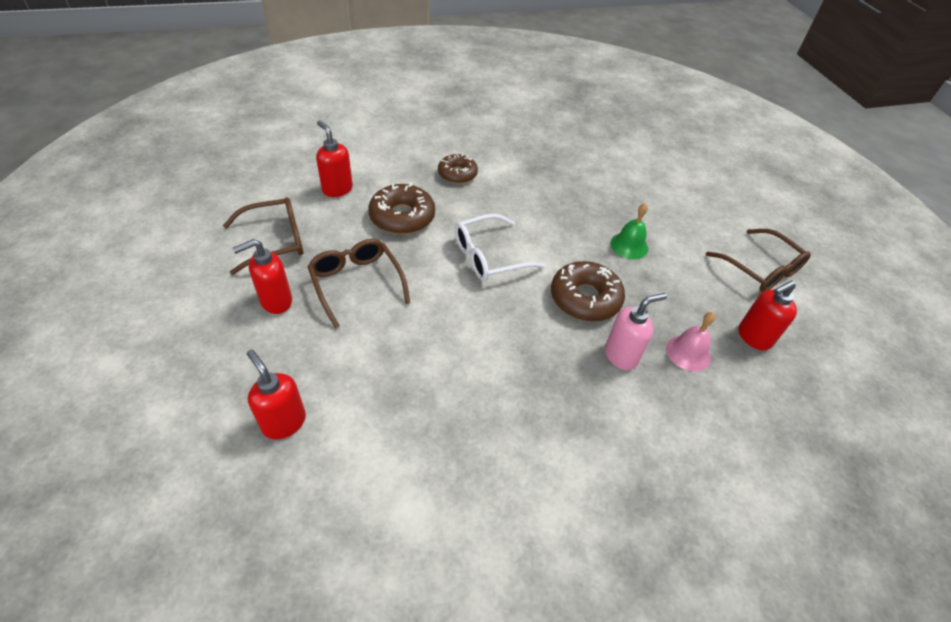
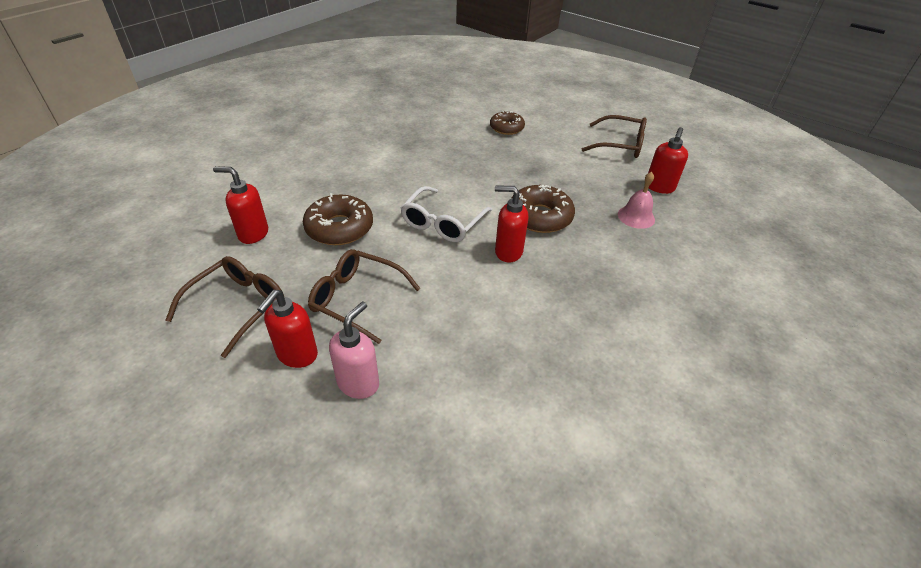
camera: 35 degrees left, 5 degrees down
red soap dispenser [247,349,306,439] -> red soap dispenser moved to [495,185,528,263]
brown donut [438,154,478,184] -> brown donut moved to [490,111,525,135]
pink soap dispenser [605,293,667,370] -> pink soap dispenser moved to [329,301,379,399]
green bell [610,203,648,259] -> none

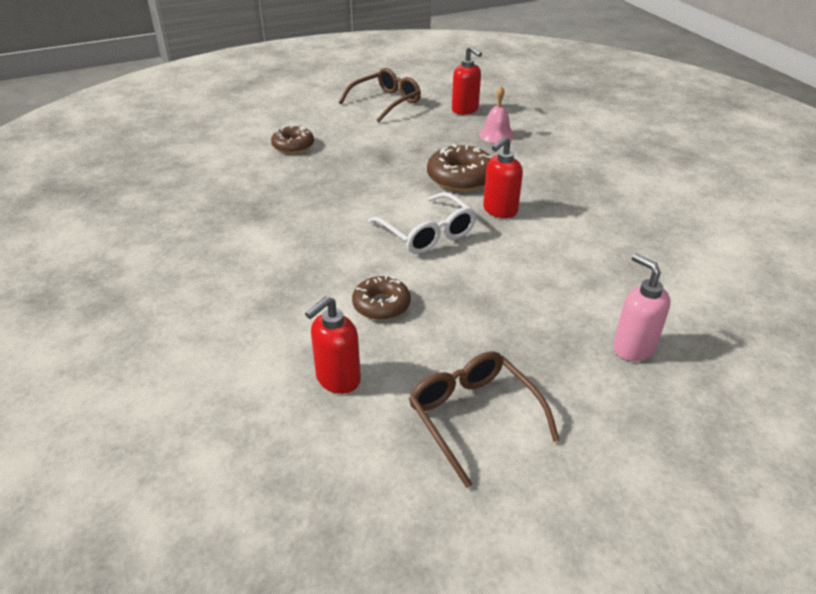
camera: 60 degrees left, 5 degrees down
red soap dispenser [257,290,318,368] -> none
brown donut [303,193,373,245] -> brown donut [352,275,411,320], size x0.66
brown glasses [308,249,421,344] -> none

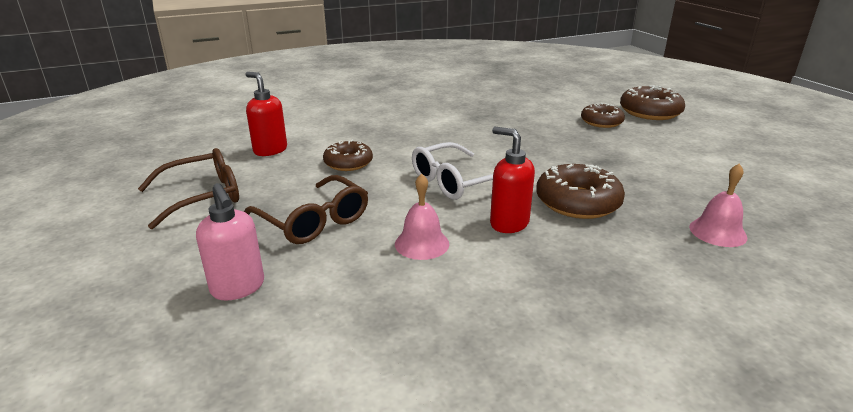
camera: 90 degrees right, 10 degrees down
brown glasses [339,68,421,122] -> brown glasses moved to [244,175,368,244]
red soap dispenser [452,46,482,115] -> none
pink soap dispenser [613,254,670,361] -> pink soap dispenser turned 90 degrees clockwise [196,183,264,301]
none -> pink bell [395,174,449,260]
none -> brown donut [620,85,685,120]

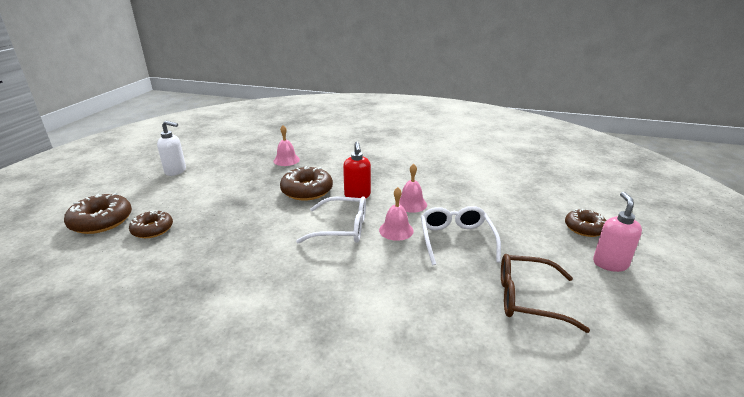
camera: 140 degrees left, 0 degrees up
pink soap dispenser [196,183,264,301] -> pink soap dispenser moved to [593,192,642,272]
brown glasses [244,175,368,244] -> white glasses [421,206,501,265]
red soap dispenser [245,72,287,156] -> none
brown donut [323,140,373,171] -> brown donut moved to [565,209,607,237]
none -> white soap dispenser [157,121,186,176]
none -> pink bell [379,187,414,241]

